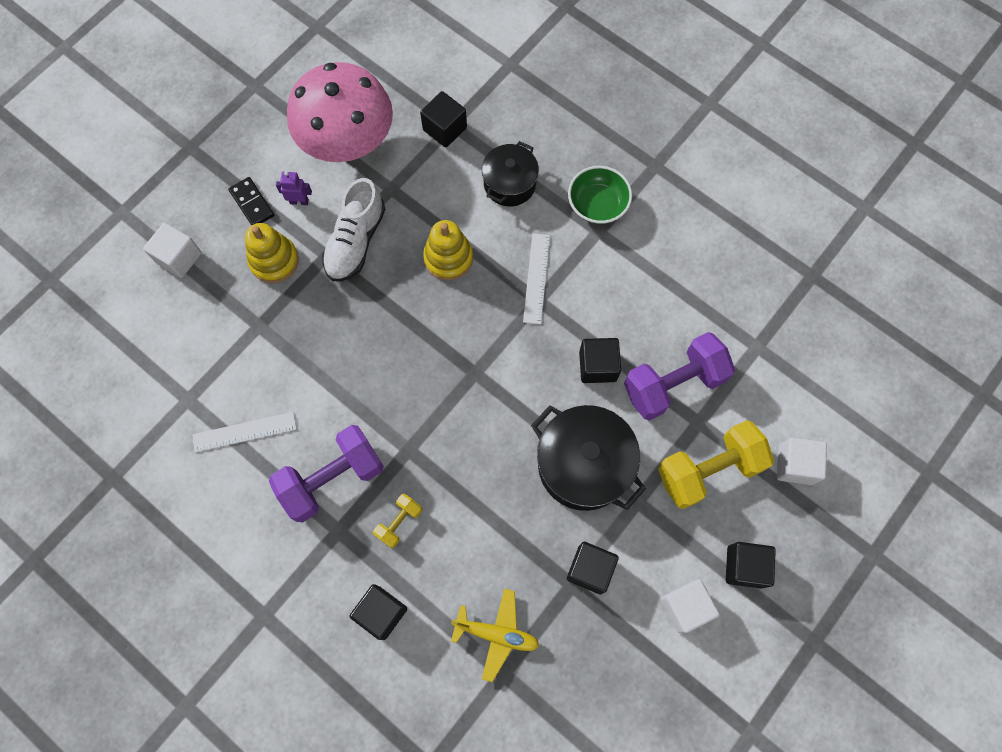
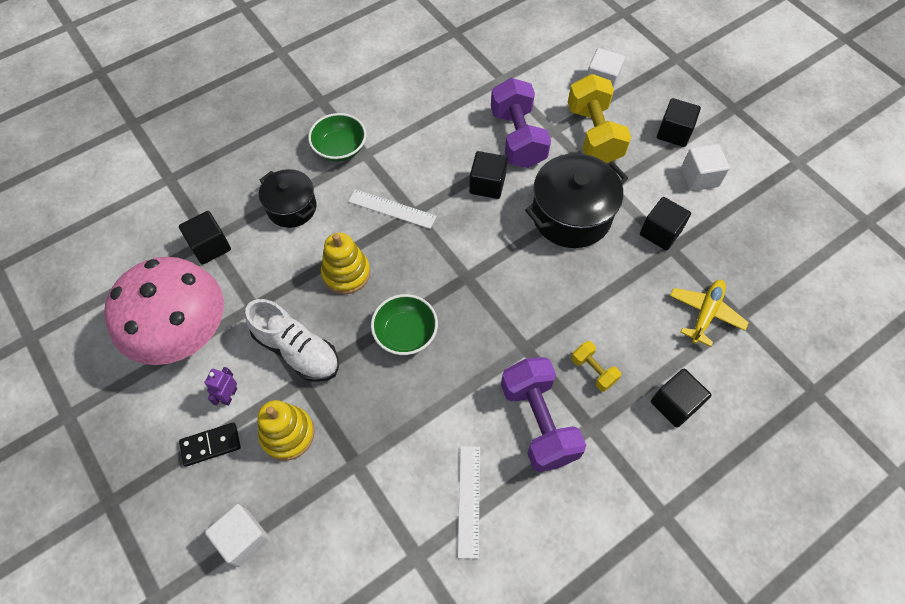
camera: 75 degrees left, 10 degrees down
none -> green bowl [371,294,438,355]

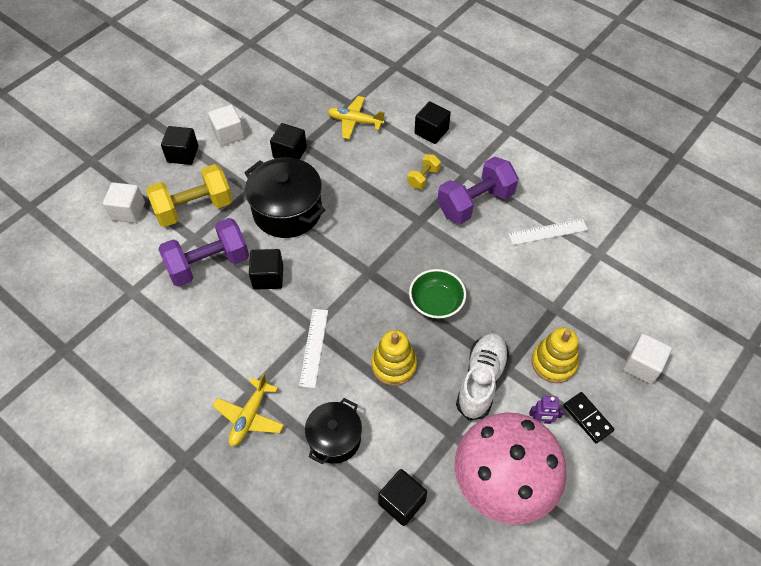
camera: 105 degrees left, 5 degrees down
green bowl [308,113,366,162] -> yellow plane [213,373,284,446]

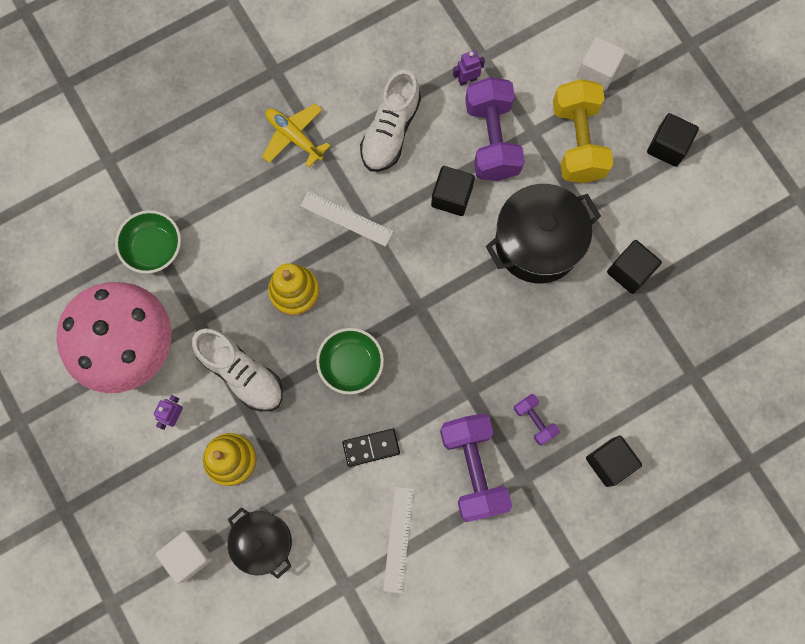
camera: 110 degrees right, 20 degrees up
white cube [208,104,245,146] -> none
black pot [305,398,362,465] -> black pot moved to [227,507,292,579]
yellow plane [327,96,385,139] -> none
black cube [378,469,427,526] -> green bowl [115,210,181,274]
yellow dumbbell [407,154,441,189] -> purple dumbbell [514,394,560,445]
black domino [563,392,614,443] -> black domino moved to [342,428,400,467]
none -> white shoe [360,70,421,172]
none -> purple robot [453,50,485,86]

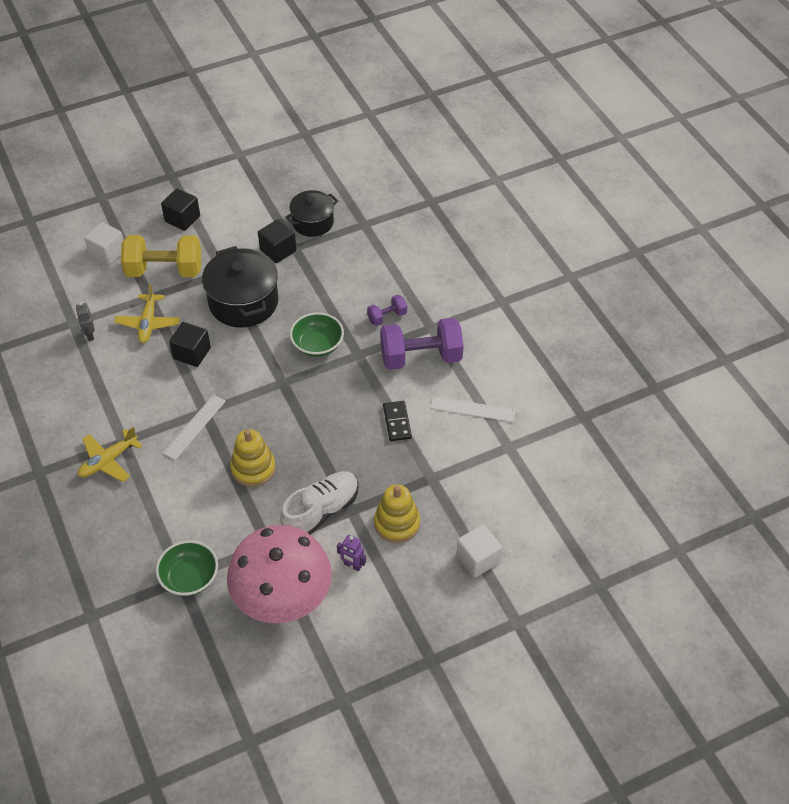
camera: 85 degrees left, 25 degrees down
black pot [227,507,292,579] -> black pot moved to [286,190,338,237]
green bowl [316,328,384,395] -> green bowl moved to [290,312,344,357]
white shoe [360,70,421,172] -> none
purple robot [453,50,485,86] -> grey robot [76,302,95,341]
purple dumbbell [465,77,525,181] -> yellow plane [114,284,180,343]
black cube [586,435,642,487] -> none

